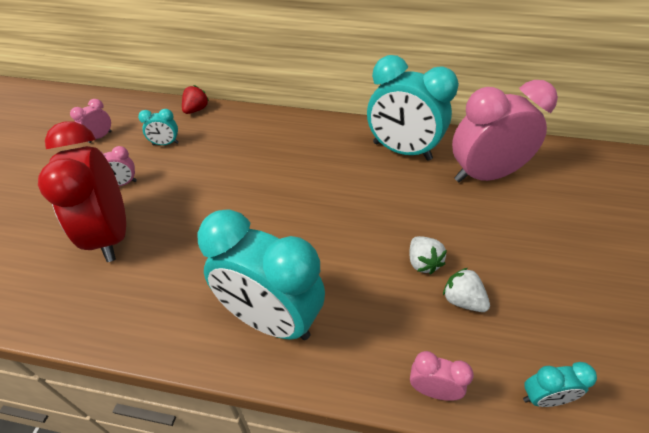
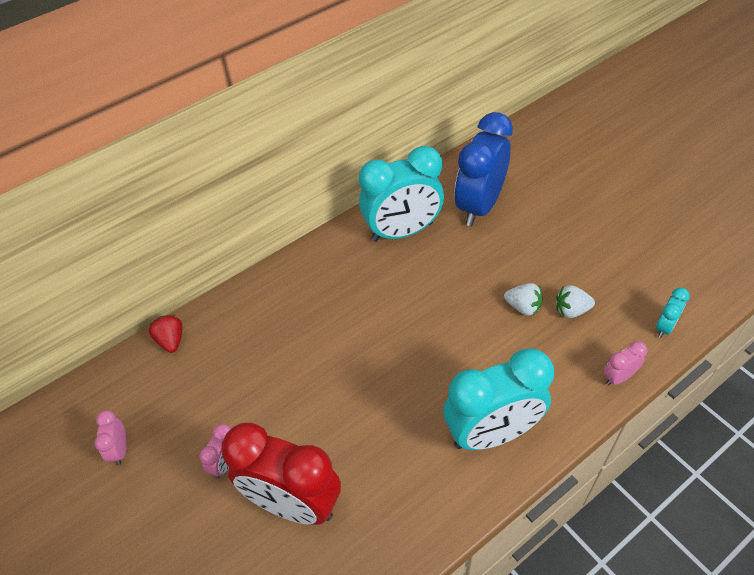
camera: 45 degrees left, 5 degrees up
turquoise clock [138,109,179,145] -> none
pink clock [452,80,558,182] -> blue clock [454,112,513,226]

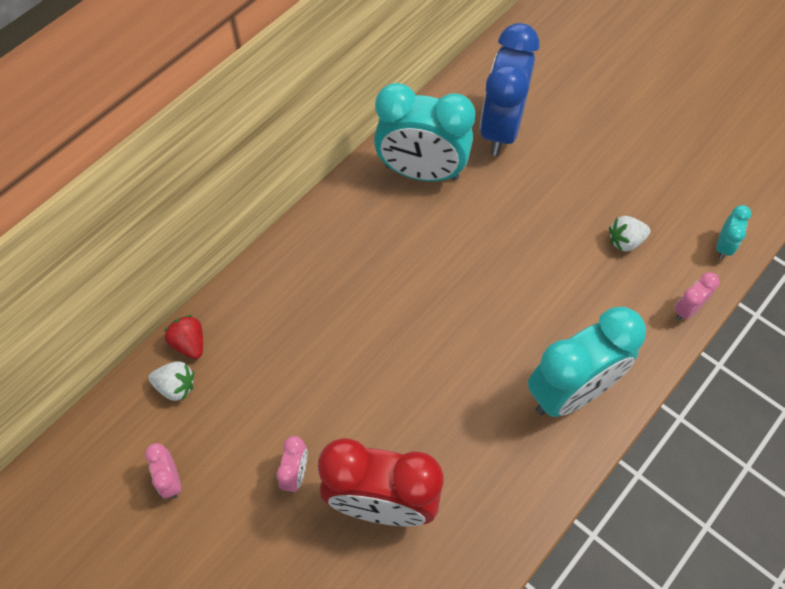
camera: 15 degrees left, 10 degrees up
turquoise clock [359,146,444,242] -> turquoise clock turned 45 degrees clockwise [374,83,475,181]
white strawberry [504,283,543,316] -> white strawberry moved to [149,361,194,401]

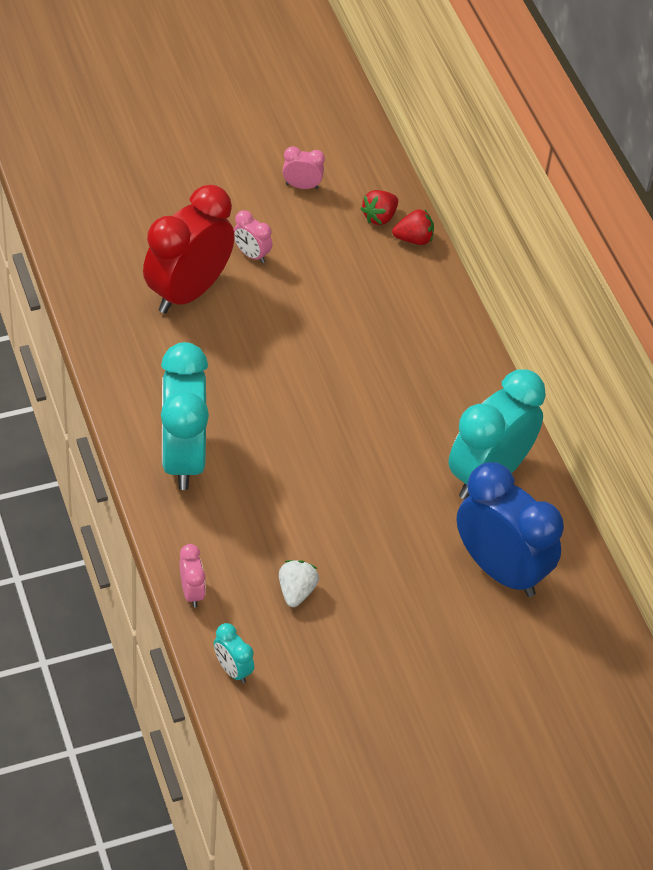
camera: 115 degrees right, 10 degrees down
white strawberry [149,361,194,401] -> red strawberry [360,190,398,225]

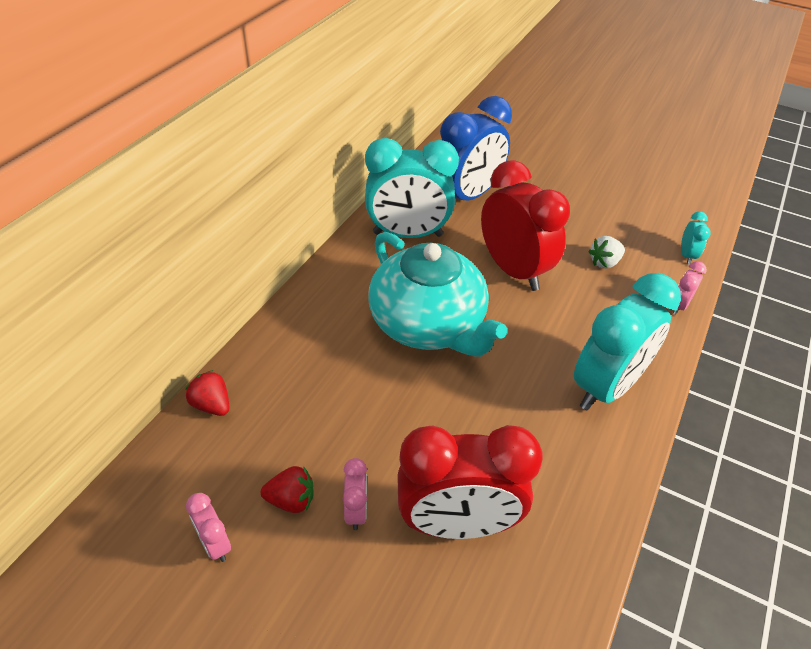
camera: 130 degrees left, 5 degrees down
red strawberry [360,190,398,225] -> red strawberry moved to [261,466,314,513]
blue clock [457,462,564,597] -> blue clock turned 135 degrees counterclockwise [440,96,512,200]
none -> turquoise teapot [368,232,507,357]
none -> red clock [481,160,570,291]

